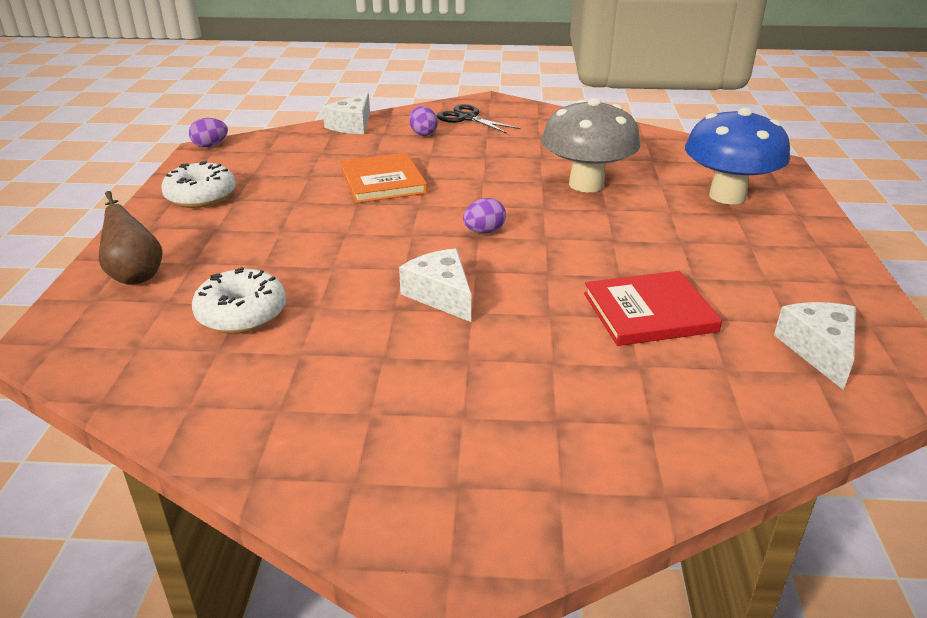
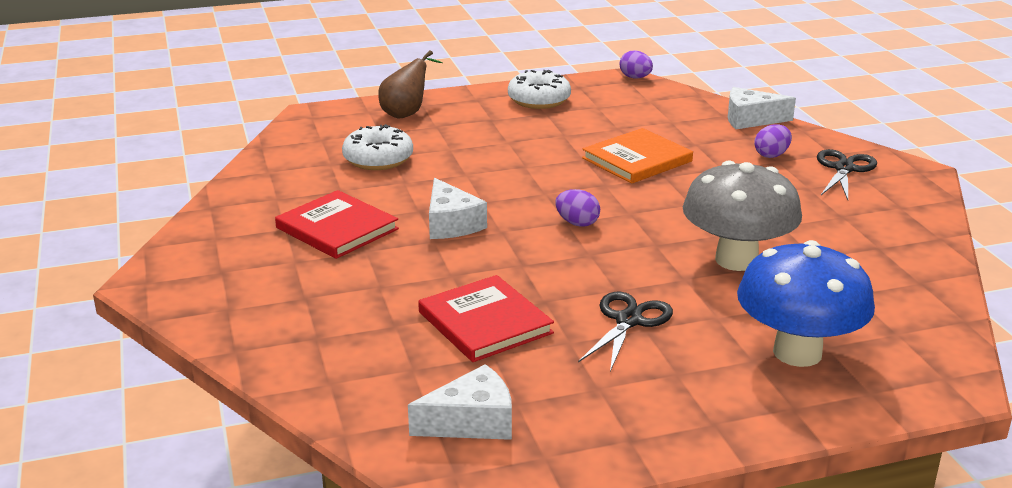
camera: 70 degrees right, 5 degrees down
white cheese [399,248,471,322] -> white cheese turned 120 degrees clockwise [429,178,487,239]
none -> red book [275,190,399,259]
none -> black scissors [578,292,673,372]

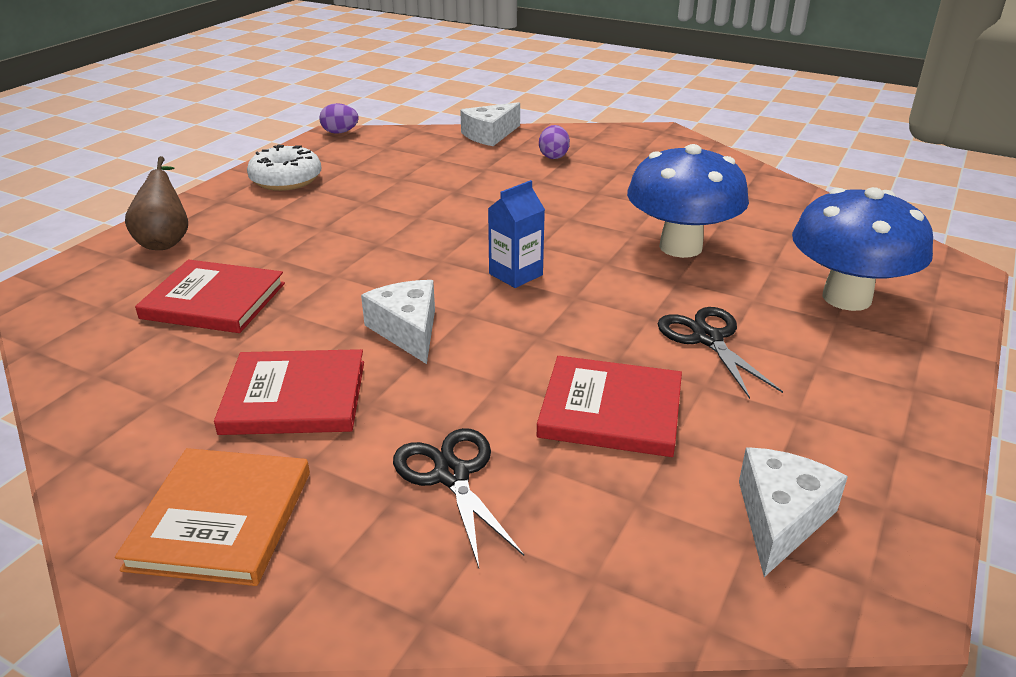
camera: 45 degrees left, 5 degrees up
white donut [342,124,413,170] -> red book [135,260,285,333]
white cheese [429,178,487,239] -> white cheese turned 135 degrees counterclockwise [361,280,435,364]
purple egg [555,189,600,227] -> blue carton [488,180,545,288]
orange book [582,128,693,184] -> orange book moved to [115,448,310,586]
grey mushroom [683,161,802,271] -> blue mushroom [627,144,749,258]
black scissors [817,149,877,200] -> black scissors moved to [393,428,524,568]

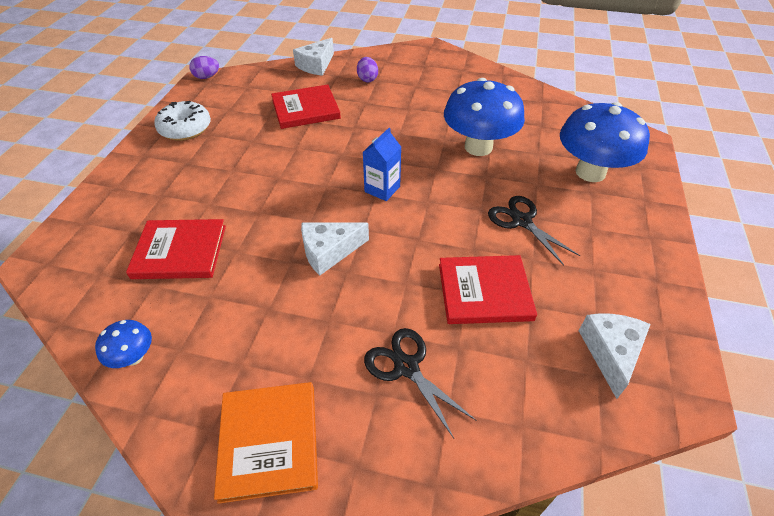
camera: 15 degrees left, 15 degrees up
brown pear [125,156,188,250] -> none
red book [214,349,364,435] -> red book moved to [271,84,341,129]
white cheese [361,280,435,364] -> white cheese turned 75 degrees counterclockwise [301,222,369,275]
none -> blue mushroom [95,320,152,368]

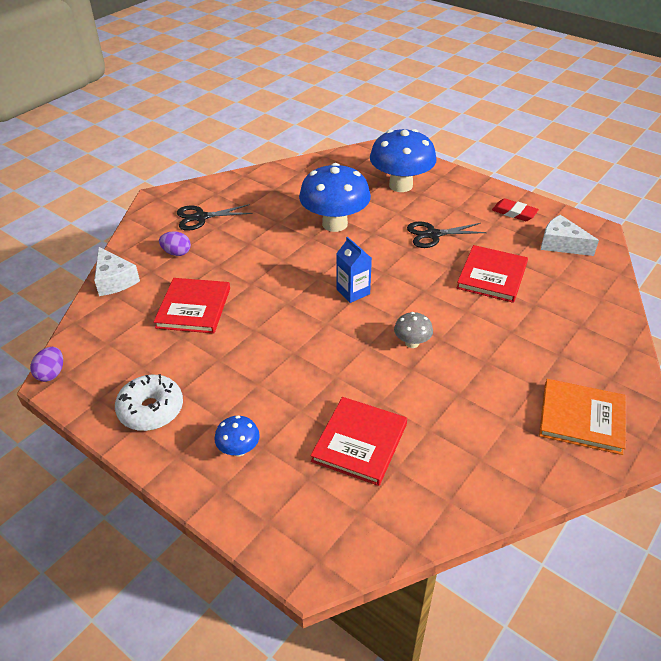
camera: 65 degrees left, 5 degrees down
blue mushroom [95,320,152,368] -> blue mushroom moved to [214,415,260,456]
white cheese [301,222,369,275] -> grey mushroom [394,312,433,348]
black scissors [364,328,476,439] -> black scissors moved to [177,204,252,231]
none -> red eraser [492,198,539,221]

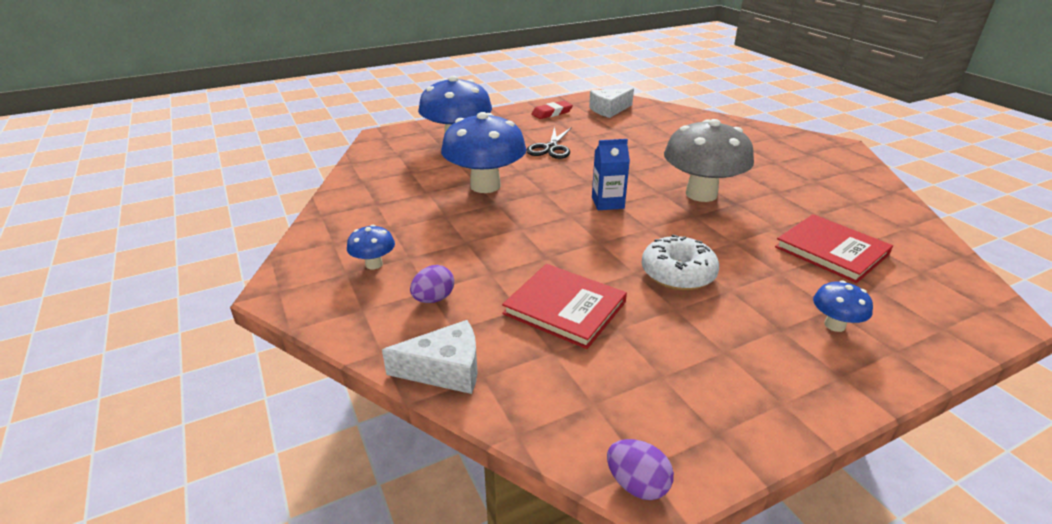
camera: 65 degrees left, 10 degrees down
white donut [115,374,183,431] -> white donut moved to [642,234,719,291]
black scissors [177,204,252,231] -> blue mushroom [347,225,395,269]
grey mushroom [394,312,433,348] -> grey mushroom [664,119,754,202], size x2.19
red book [456,245,528,303] -> none
orange book [539,379,626,455] -> none

